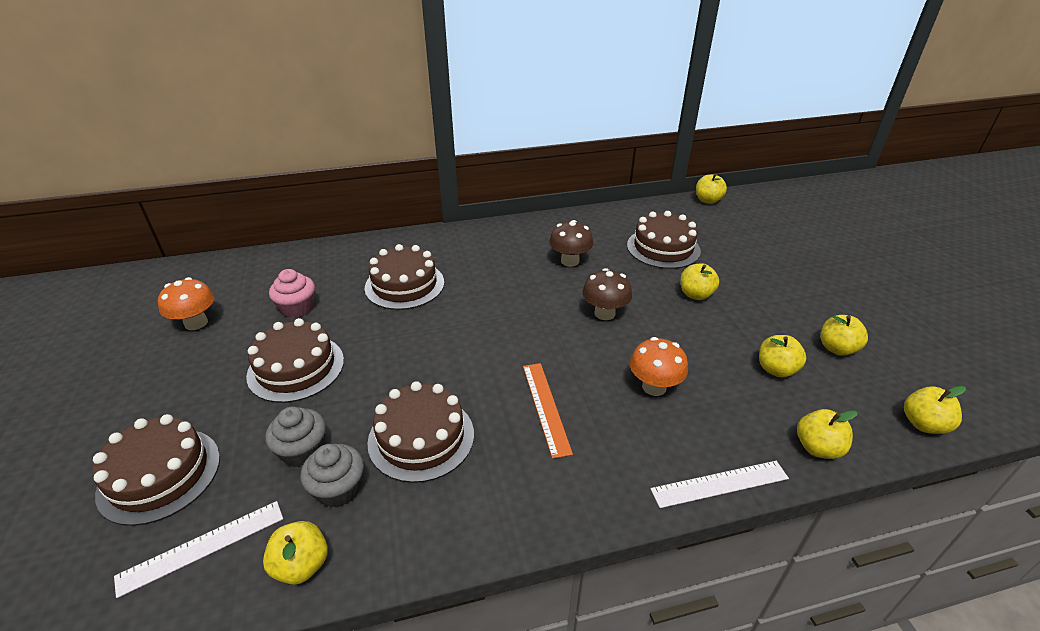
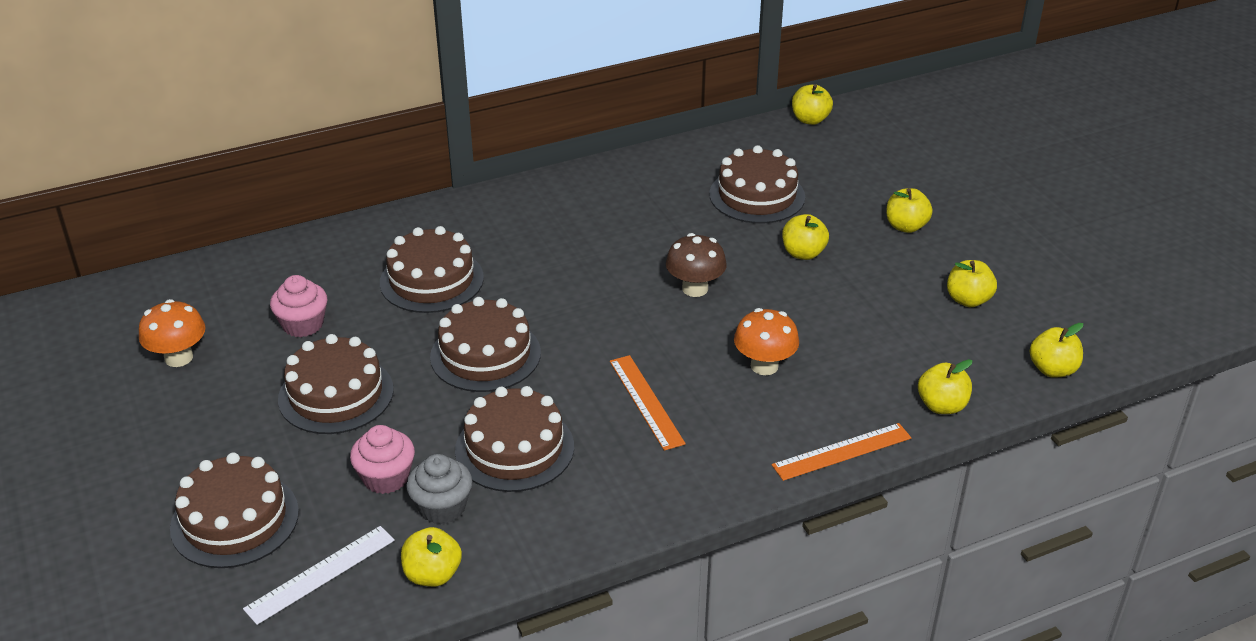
camera: 10 degrees left, 0 degrees up
grey cupcake [265,407,326,468] -> pink cupcake [350,425,415,494]
brown mushroom [549,220,593,267] -> none
white ruler [650,461,789,508] -> orange ruler [772,423,911,481]
yellow apple [759,335,806,377] -> yellow apple moved to [886,188,933,233]
none -> brown cake [430,297,541,392]

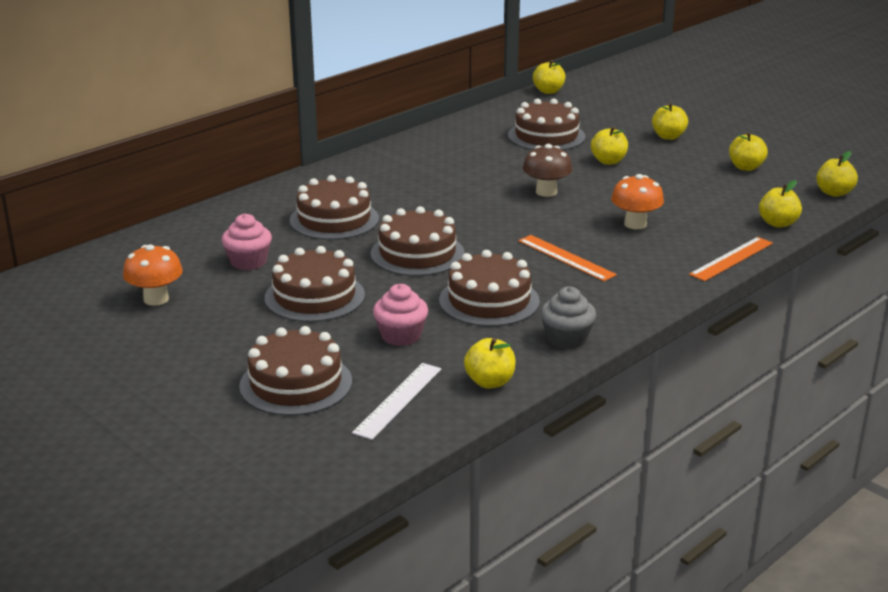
camera: 20 degrees left, 10 degrees down
grey cupcake [406,454,472,524] -> grey cupcake moved to [541,287,596,349]

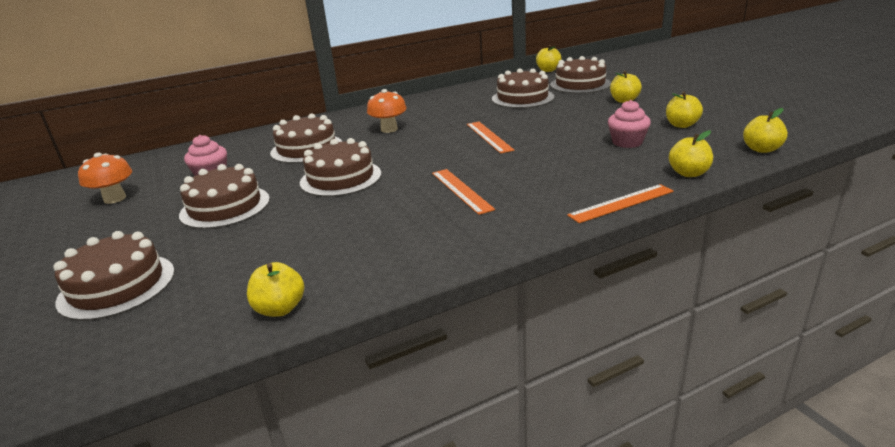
camera: 20 degrees right, 0 degrees up
white ruler [352,363,441,440] -> none
pink cupcake [373,284,428,346] -> pink cupcake moved to [608,100,651,148]
brown cake [439,250,540,327] -> brown cake moved to [550,56,611,94]
brown mushroom [523,144,572,197] -> orange ruler [467,122,515,153]
grey cupcake [541,287,596,349] -> none
yellow apple [591,126,628,165] -> none
orange mushroom [611,174,664,229] -> orange mushroom moved to [367,89,407,133]

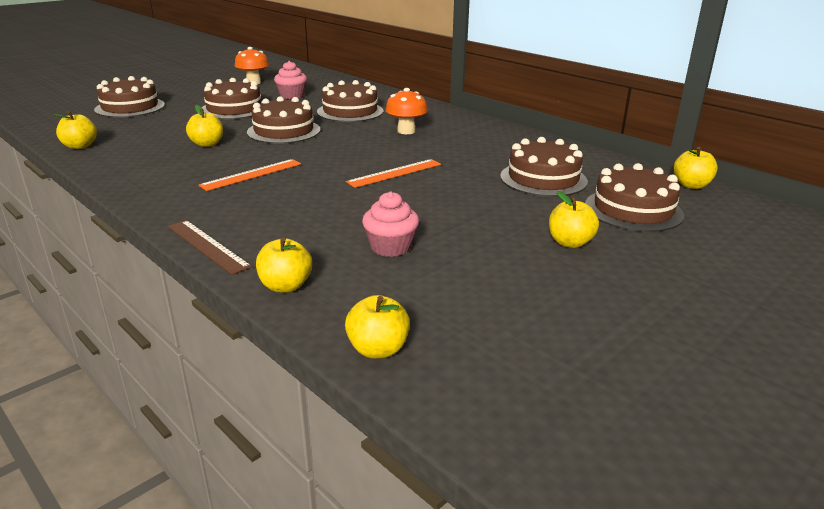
camera: 70 degrees right, 0 degrees up
orange ruler [567,184,674,223] -> brown ruler [168,220,252,275]
yellow apple [666,91,703,128] -> yellow apple moved to [186,105,223,147]

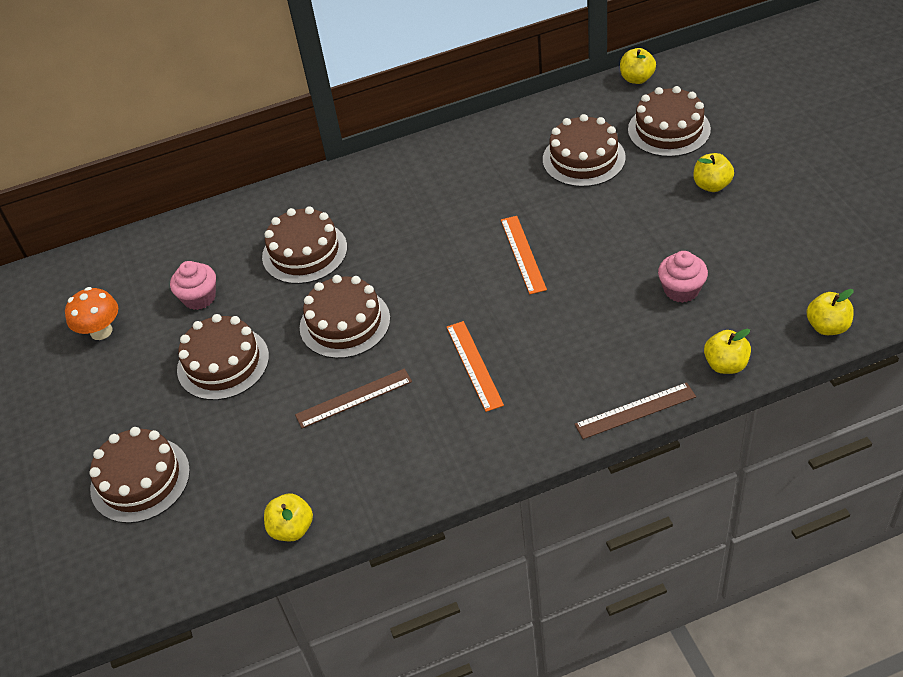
camera: 60 degrees left, 20 degrees up
yellow apple [186,105,223,147] -> brown ruler [295,368,412,428]
orange mushroom [385,88,428,134] -> none

